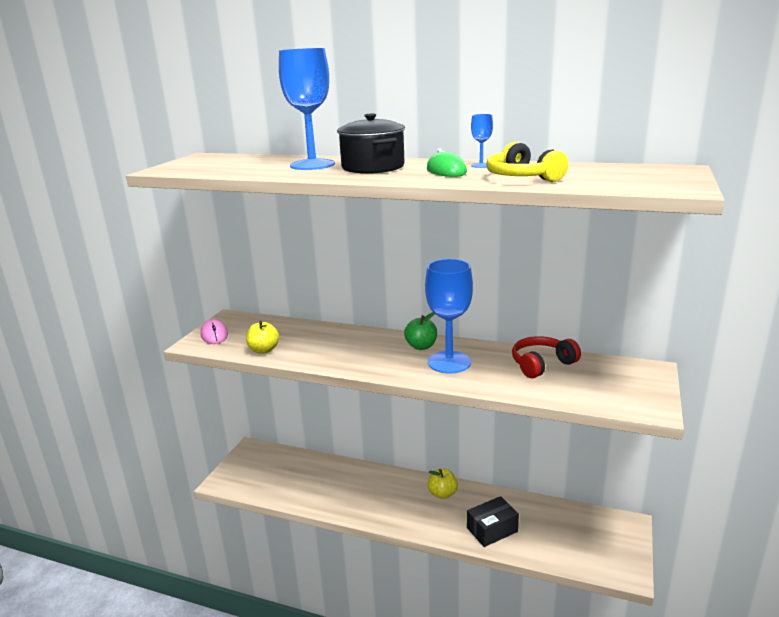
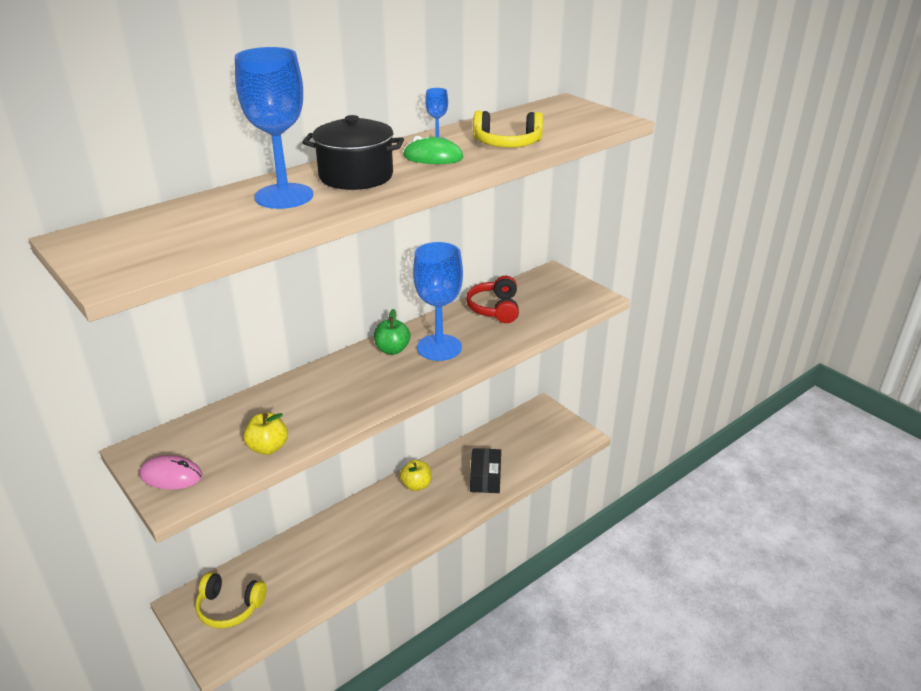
camera: 60 degrees left, 10 degrees up
none -> yellow headphones [195,572,267,628]

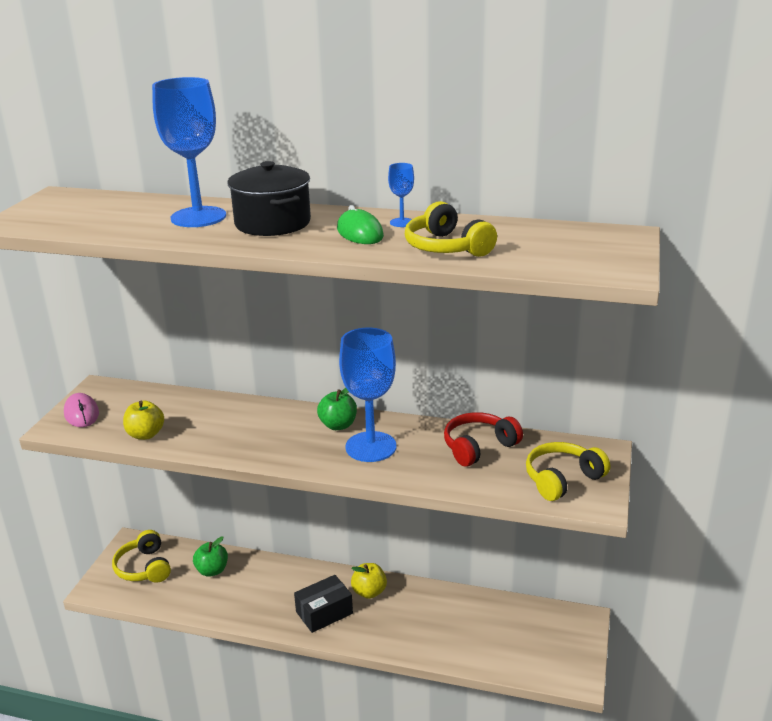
camera: 55 degrees right, 5 degrees down
black box [470,448,501,493] -> black box moved to [294,575,353,633]
none -> green apple [193,537,228,577]
none -> yellow headphones [526,442,610,501]

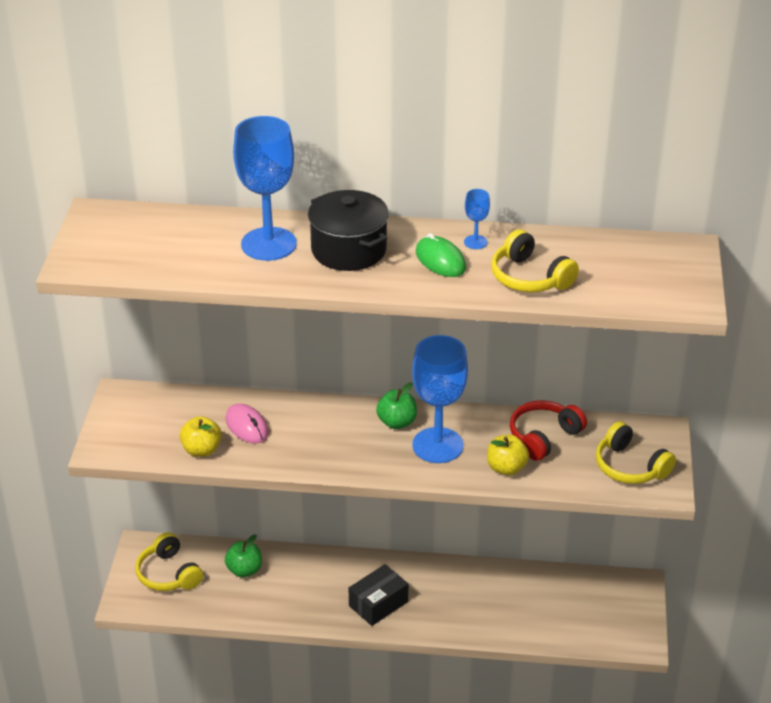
camera: 10 degrees left, 10 degrees up
pink mouse [64,393,99,427] -> pink mouse moved to [226,404,269,443]
yellow apple [351,563,387,599] -> yellow apple moved to [487,435,529,476]
yellow headphones [526,442,610,501] -> yellow headphones turned 90 degrees counterclockwise [596,421,676,484]

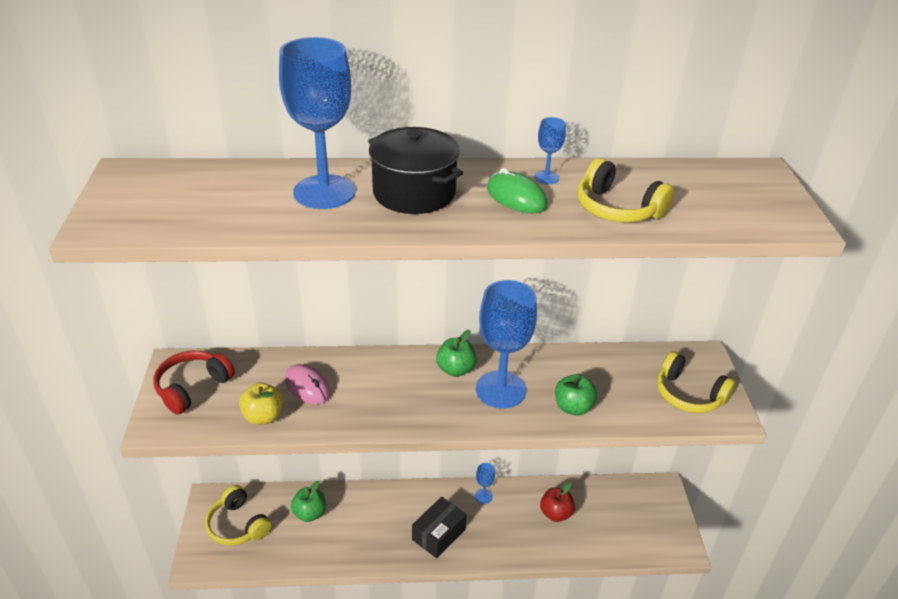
camera: 10 degrees left, 0 degrees up
yellow apple [487,435,529,476] -> green apple [555,374,597,416]
red headphones [510,400,587,461] -> red headphones moved to [153,351,235,415]
none -> blue goblet [475,463,495,504]
none -> red apple [540,482,575,522]

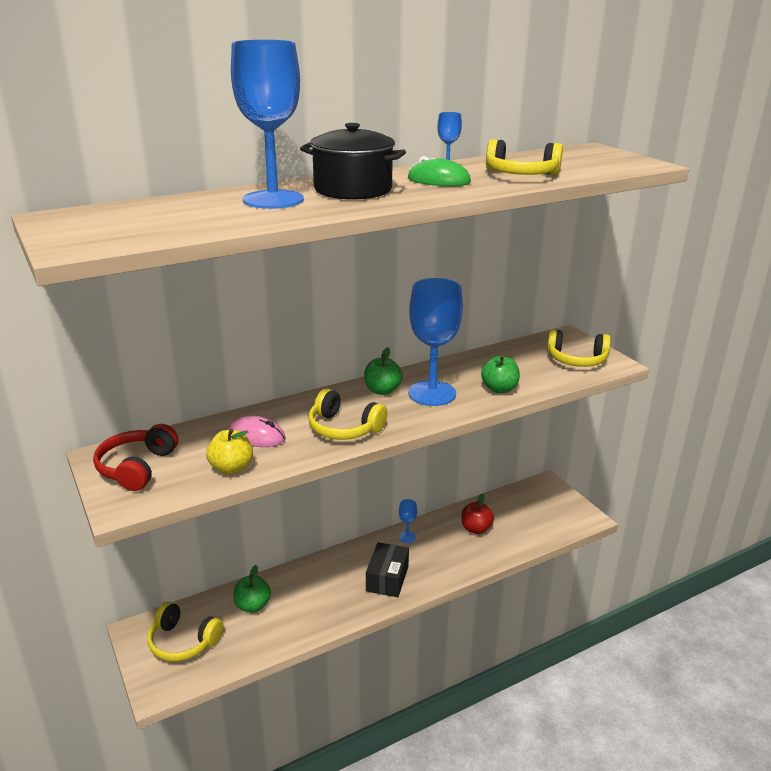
camera: 25 degrees left, 10 degrees down
none -> yellow headphones [308,388,387,440]

